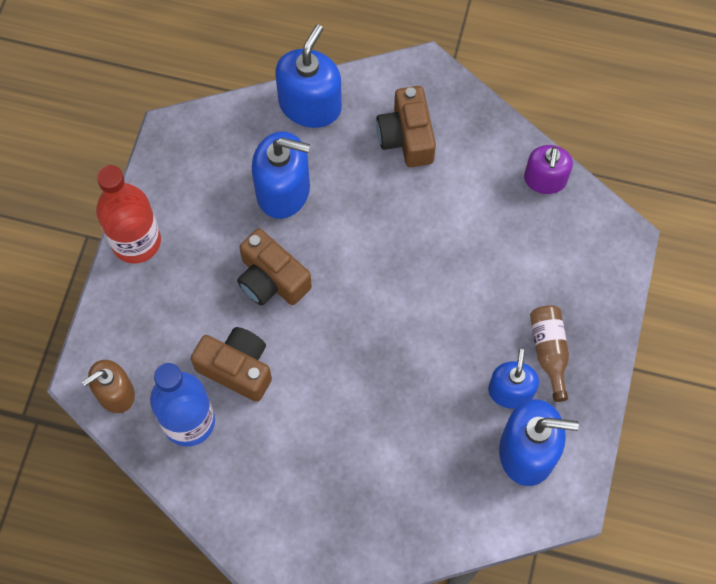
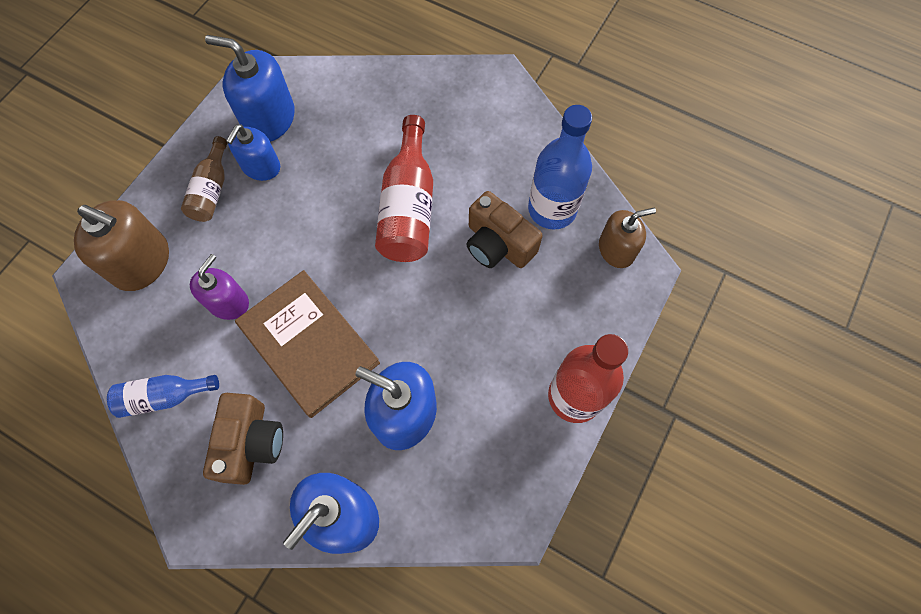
camera: 165 degrees left, 0 degrees up
brown camera [237,229,312,306] -> none
purple soap dispenser [524,145,573,194] -> purple soap dispenser moved to [190,254,249,320]
none -> brown soap dispenser [74,200,169,291]
none -> blue bottle [107,375,219,418]
none -> brown book [235,270,380,418]
none -> red bottle [375,115,433,262]

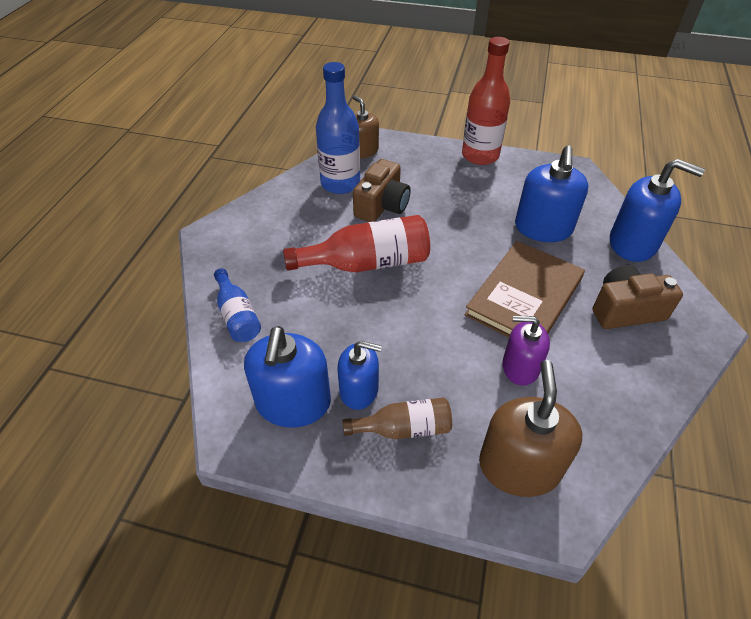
camera: 105 degrees left, 20 degrees down
blue bottle [107,375,219,418] -> blue bottle moved to [214,268,261,342]

